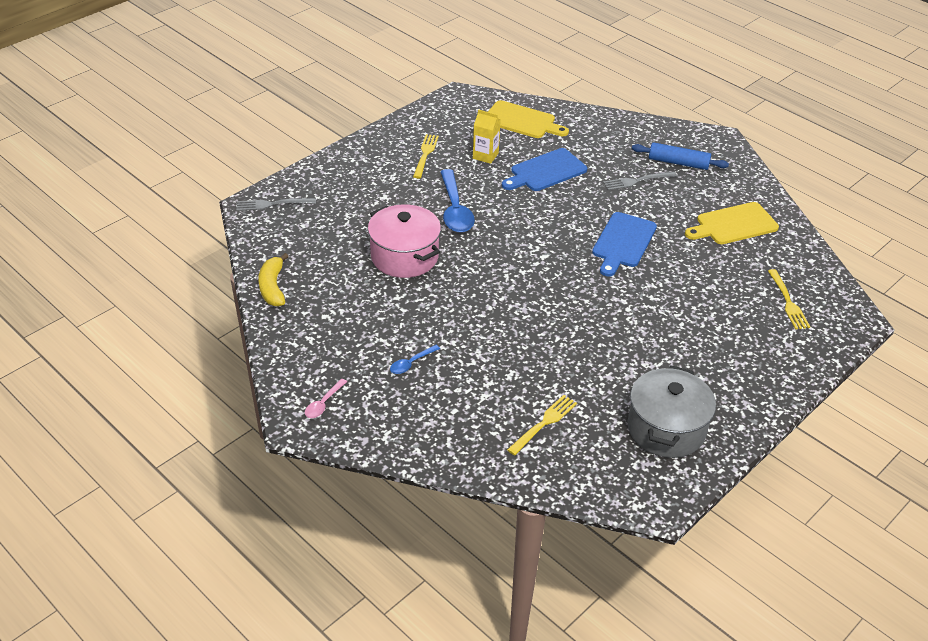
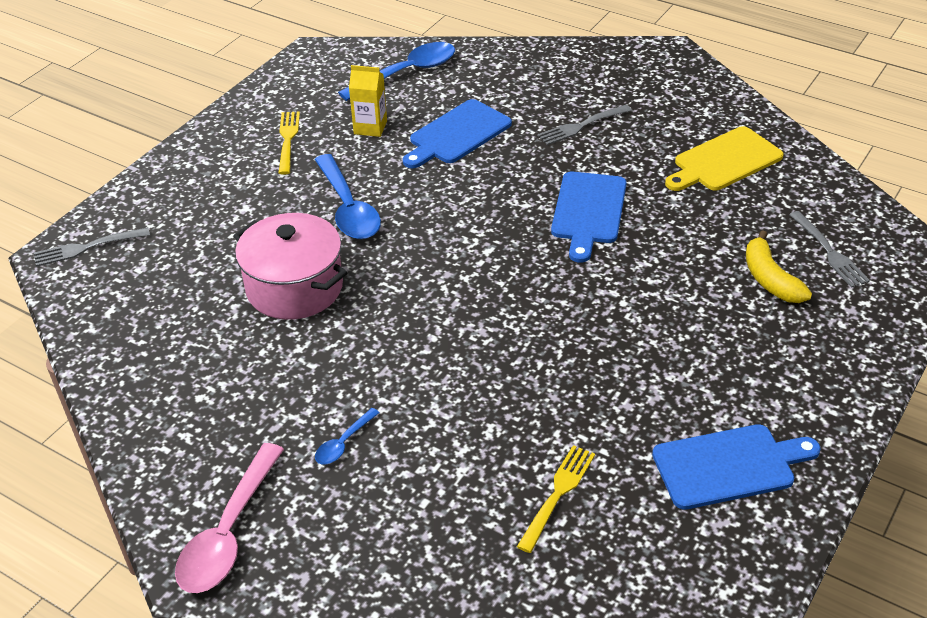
camera: 10 degrees left, 0 degrees up
yellow banana [258,253,289,306] -> yellow banana moved to [746,230,812,303]
pink spoon [305,379,347,418] -> pink spoon [175,443,284,593], size x2.07
yellow cutting board [488,100,569,138] -> blue spoon [338,42,455,101]
grey pot [627,366,716,458] -> blue cutting board [652,424,821,510]
blue rolling pin [632,142,729,170] -> none
yellow fork [768,269,810,329] -> grey fork [789,211,870,288]

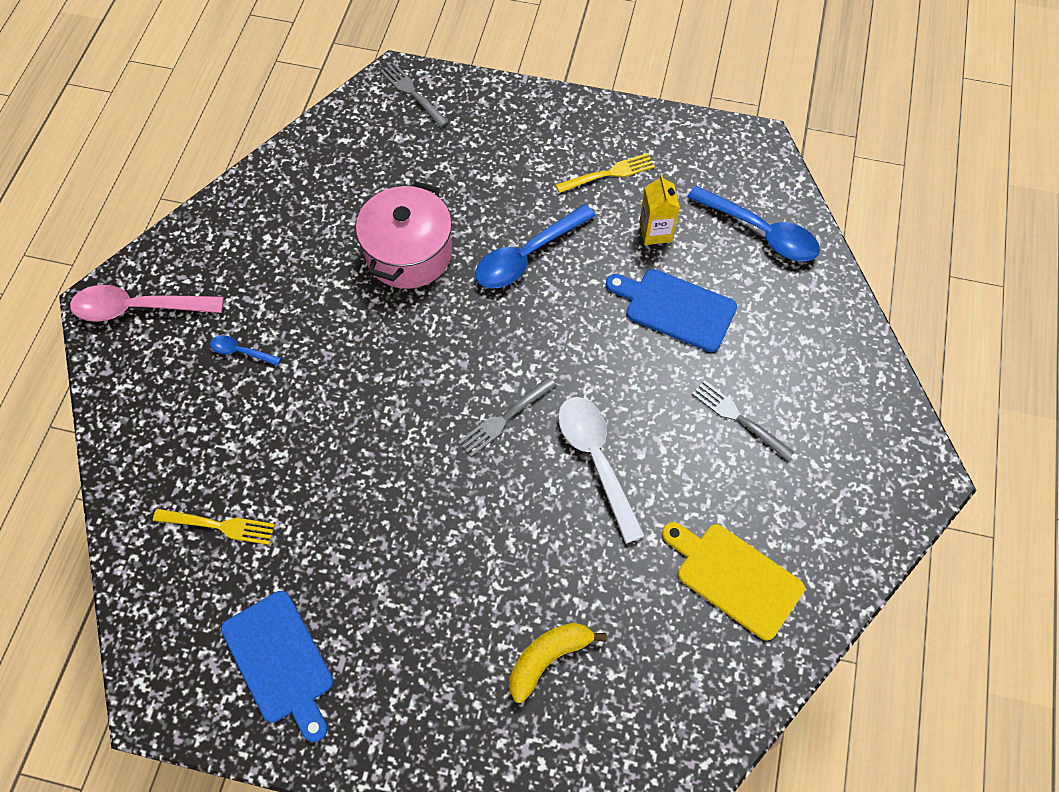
camera: 70 degrees right, 20 degrees up
blue cutting board [551,172,627,263] -> white spoon [558,397,645,543]
grey fork [789,211,870,288] -> grey fork moved to [458,377,556,457]

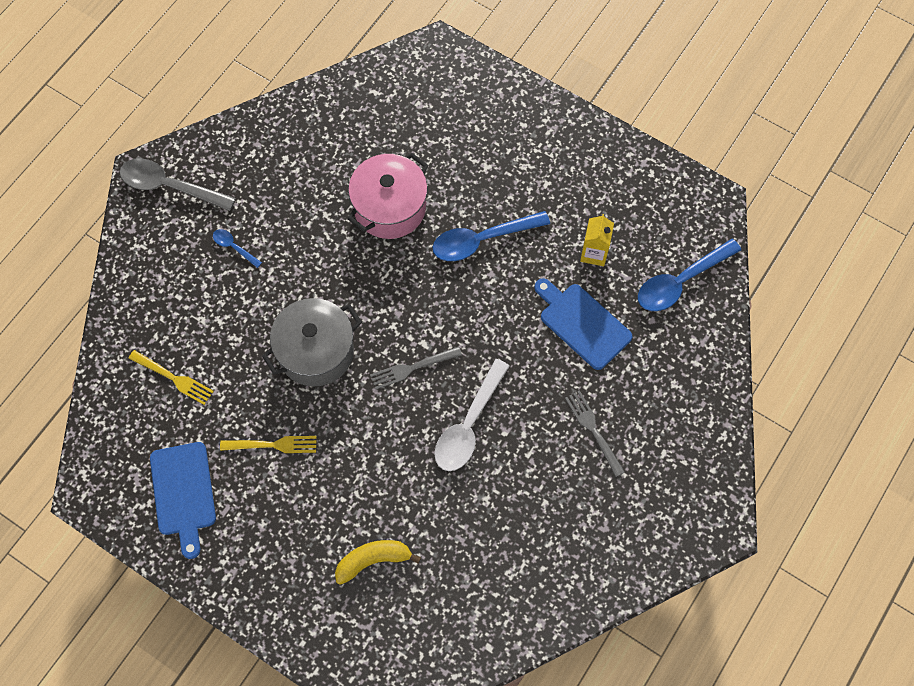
camera: 20 degrees right, 5 degrees up
pink spoon [70,285,224,322] -> grey spoon [120,158,236,211]
grey fork [380,63,449,127] -> none
yellow fork [556,153,655,193] -> yellow fork moved to [220,436,317,453]
white spoon [558,397,645,543] -> white spoon turned 150 degrees counterclockwise [434,359,510,471]
yellow cutting board [662,522,805,640] -> none
blue spoon [687,186,820,261] -> blue spoon turned 90 degrees clockwise [638,238,741,311]
none -> grey pot [262,298,362,387]

